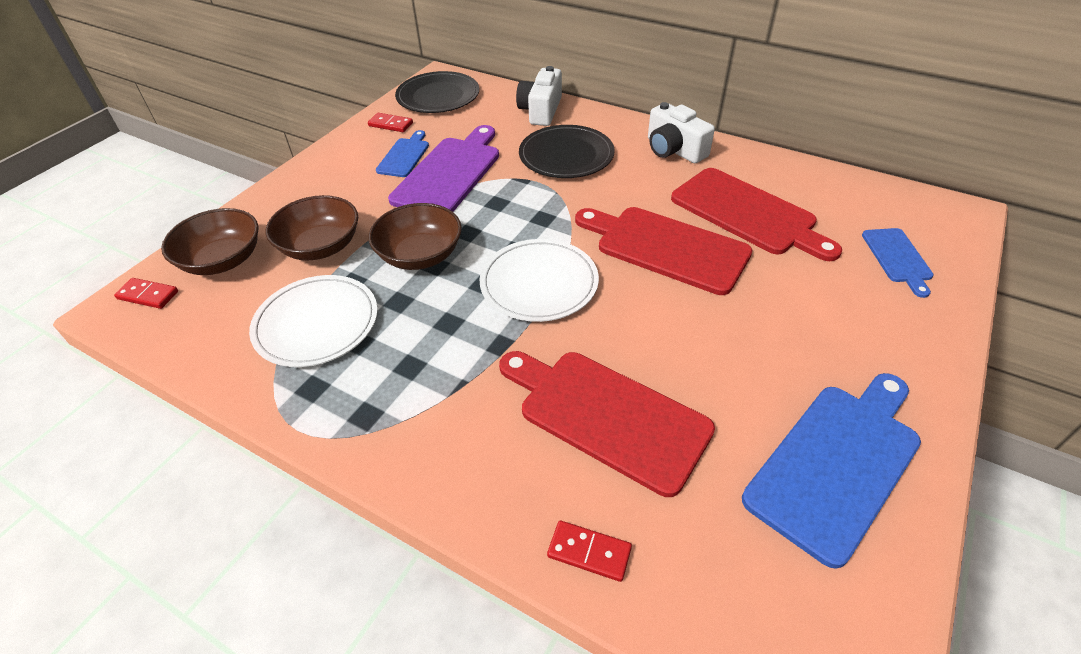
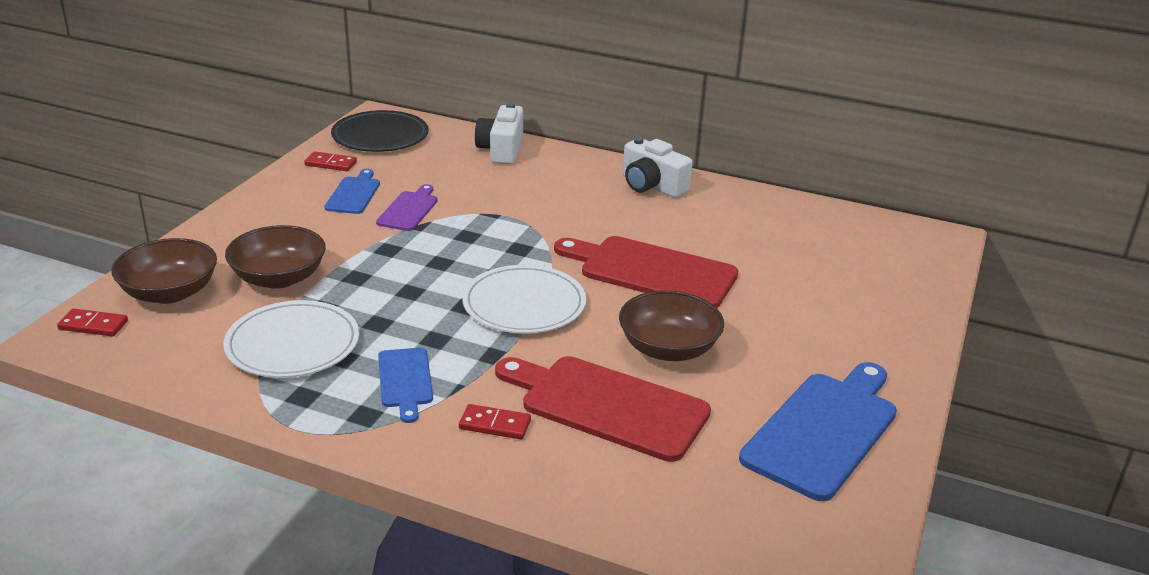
camera: 10 degrees left, 15 degrees down
brown bowl [368,203,462,270] -> brown bowl moved to [619,290,724,361]
purple cutting board [388,125,499,212] -> purple cutting board [376,184,438,231], size x0.53
black plate [519,125,615,178] -> none
red domino [547,521,632,582] -> red domino moved to [459,404,531,440]
red cutting board [671,168,842,261] -> none
blue cutting board [862,228,934,298] -> blue cutting board moved to [378,348,433,423]

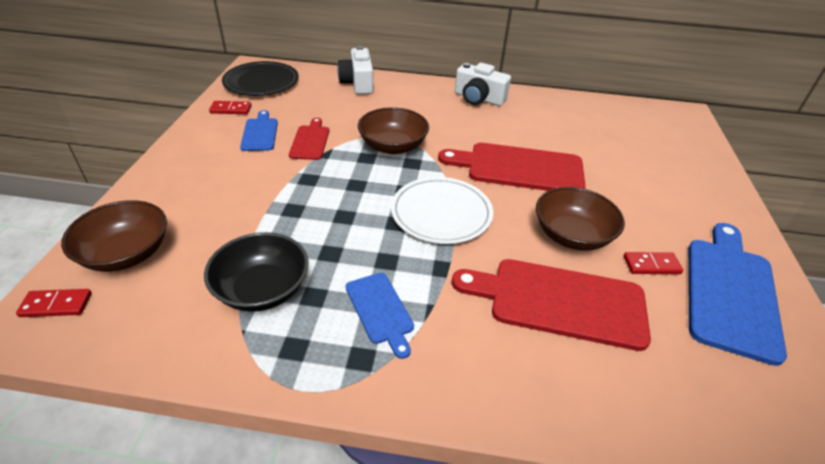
camera: 15 degrees left, 10 degrees up
white plate [223,300,359,378] -> black bowl [204,232,309,312]
brown bowl [225,225,326,289] -> brown bowl moved to [358,107,429,154]
purple cutting board [376,184,438,231] -> red cutting board [289,118,329,160]
red domino [459,404,531,440] -> red domino moved to [623,252,683,274]

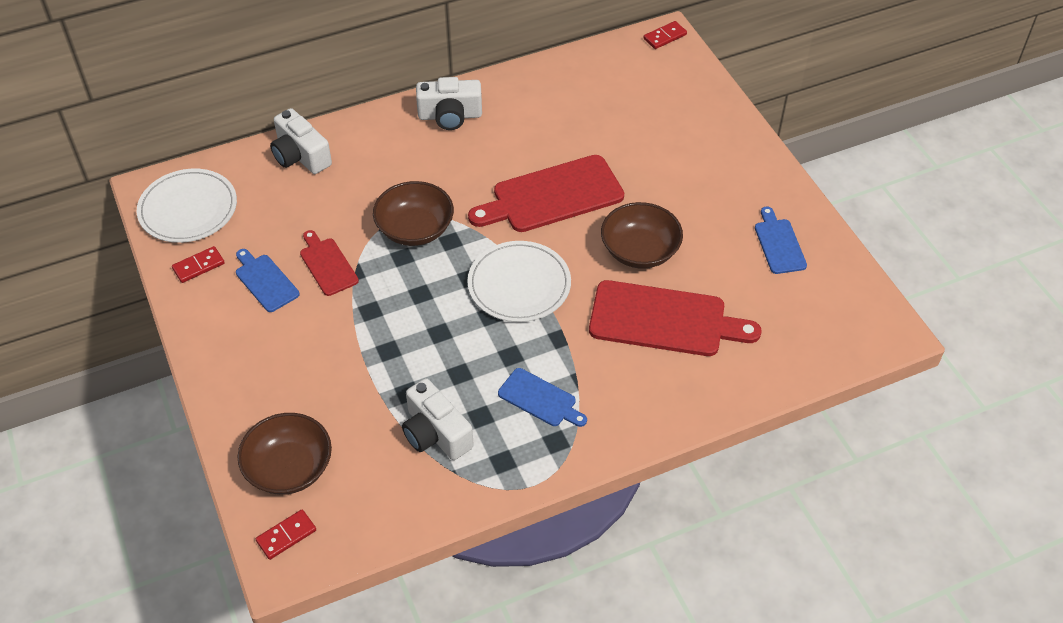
camera: 30 degrees left, 10 degrees up
black bowl [204,232,309,312] -> white camera [402,378,474,460]
black plate [222,61,299,96] -> white plate [137,169,237,243]
red cutting board [452,259,651,351] -> red cutting board turned 150 degrees counterclockwise [589,280,762,356]
red domino [623,252,683,274] -> red domino moved to [643,21,687,49]
blue cutting board [688,223,787,366] -> blue cutting board [755,207,807,274], size x0.53

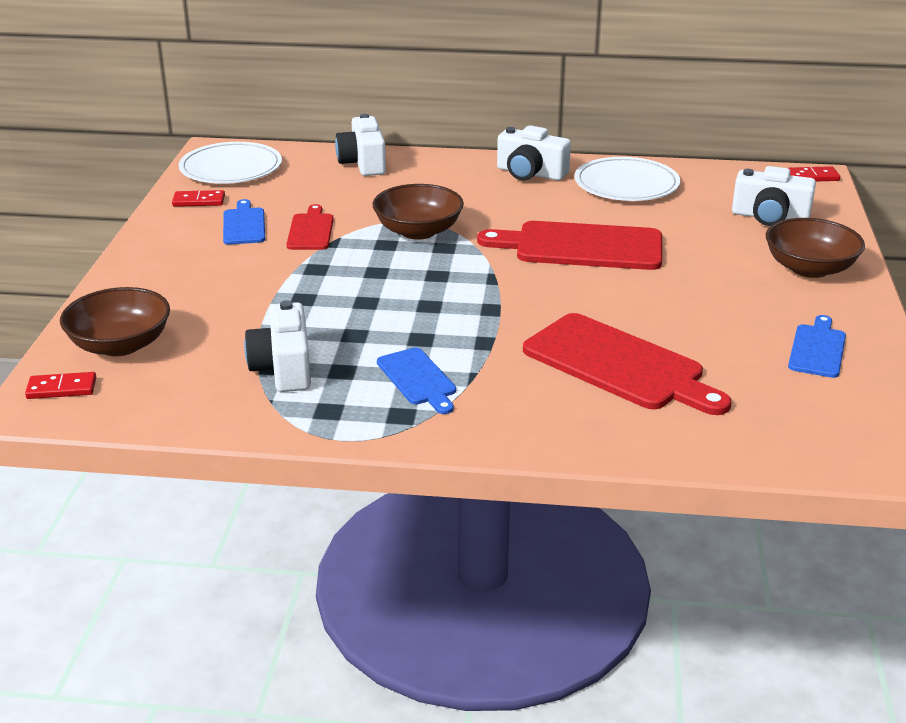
camera: 30 degrees right, 20 degrees down
white plate [467,241,571,322] -> white plate moved to [575,157,680,201]
brown bowl [601,202,683,269] -> brown bowl moved to [766,218,865,278]
none -> white camera [732,166,816,226]

